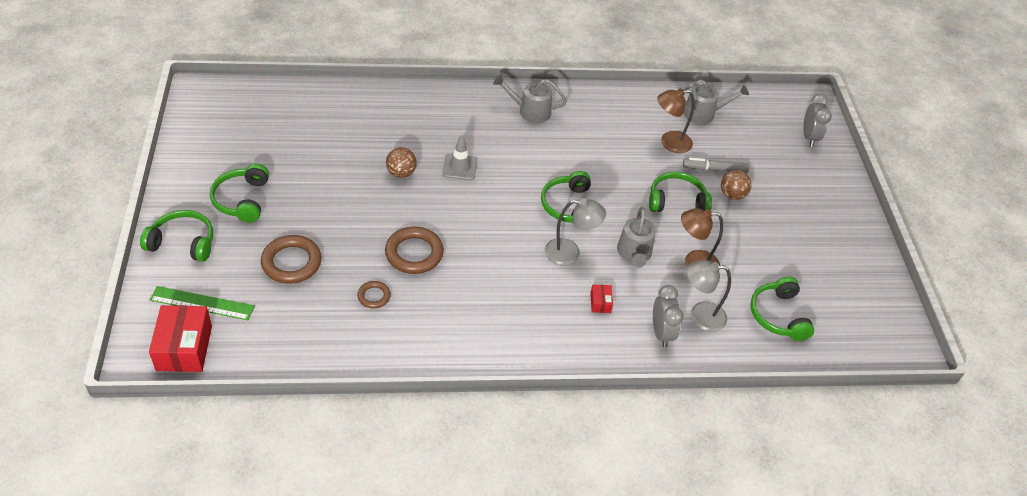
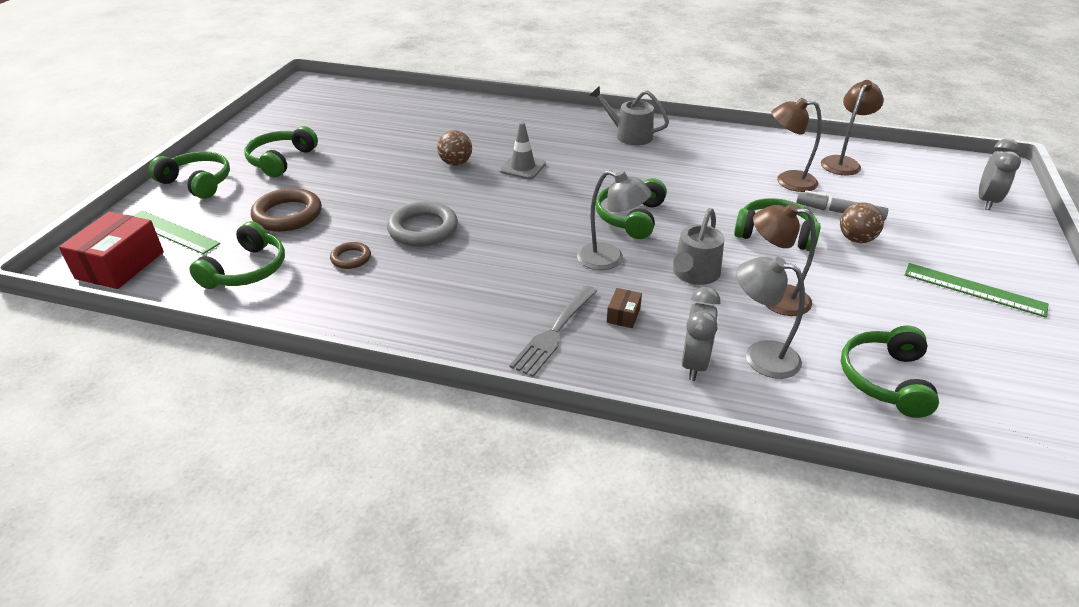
camera: 25 degrees right, 10 degrees down
brown ring [385,226,444,274] -> grey ring [387,201,458,247]
red box [590,284,613,313] -> brown box [607,288,642,328]
grey watering can [683,80,749,124] -> brown lamp [821,80,884,175]
none -> green headphones [189,221,285,289]
none -> grey fork [509,285,597,377]
none -> green ruler [905,263,1049,317]

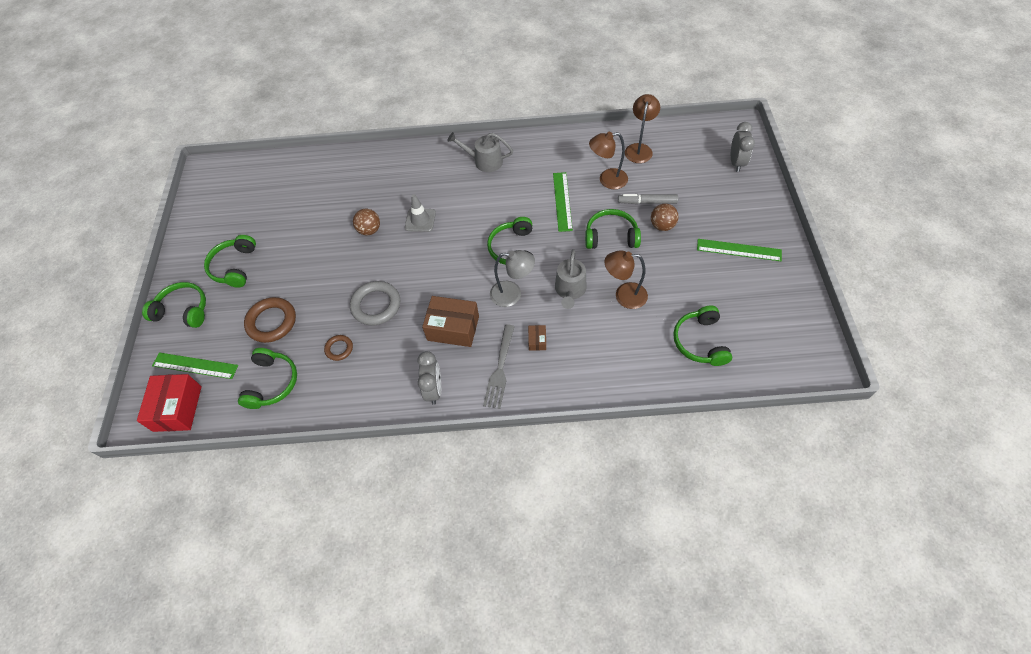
camera: 15 degrees left, 20 degrees up
grey clock [681,287,720,381] -> grey clock moved to [418,351,441,405]
grey lamp [736,257,805,379] -> none
none -> brown box [422,296,479,347]
none -> green ruler [553,172,573,232]

